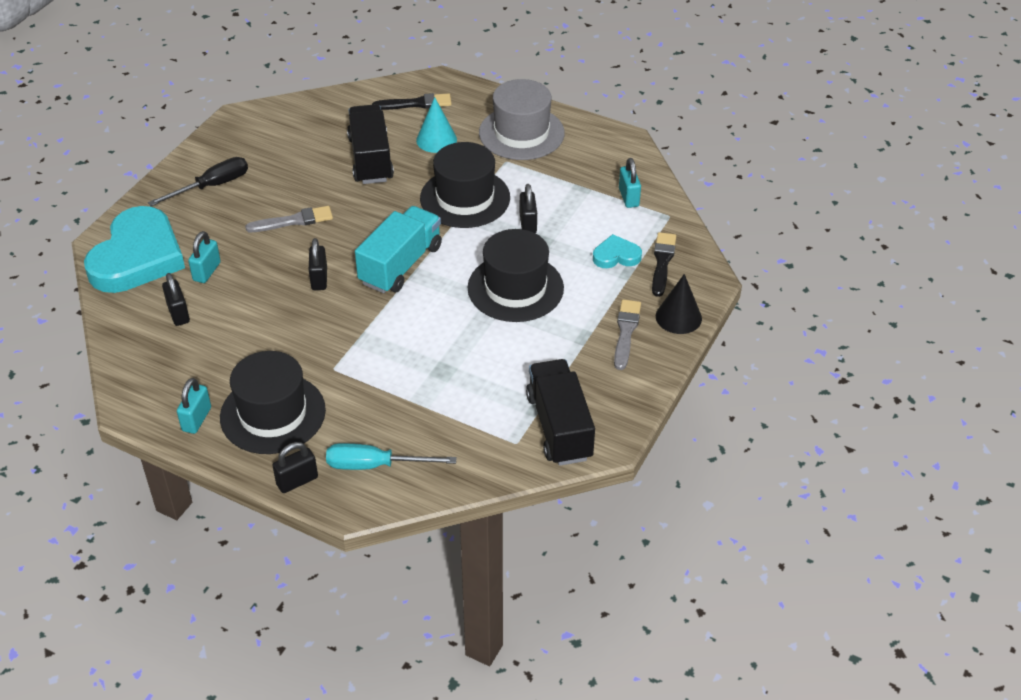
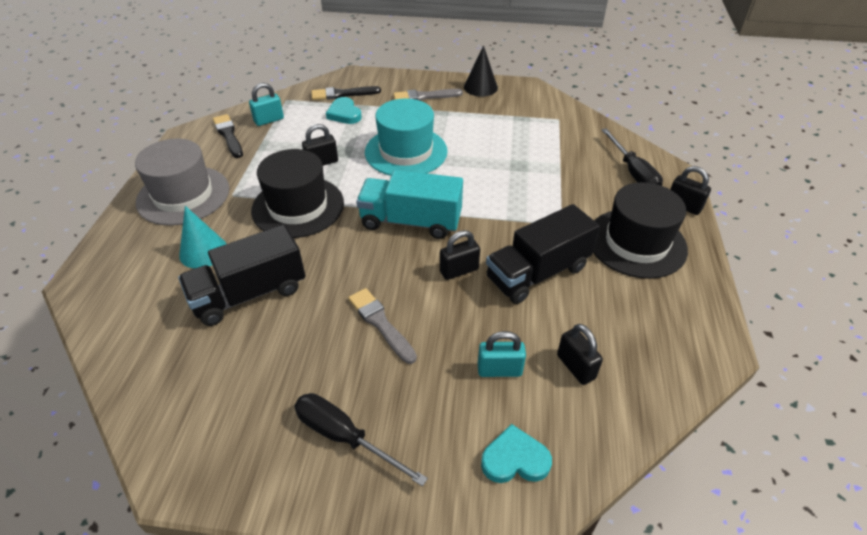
camera: 110 degrees left, 0 degrees up
turquoise heart [84,206,185,293] -> turquoise heart [481,424,552,483], size x0.45
black padlock [162,273,190,326] -> black padlock turned 75 degrees counterclockwise [557,324,603,385]
turquoise padlock [177,378,211,434] -> none
turquoise screwdriver [326,443,457,470] -> black screwdriver [601,128,663,186]
black brush [372,93,452,110] -> black brush moved to [213,114,243,158]
black hat [467,229,564,322] -> turquoise hat [365,98,448,176]
black truck [526,359,595,466] -> black truck moved to [486,204,600,304]
black cone [656,274,702,334] -> black cone moved to [464,45,498,97]

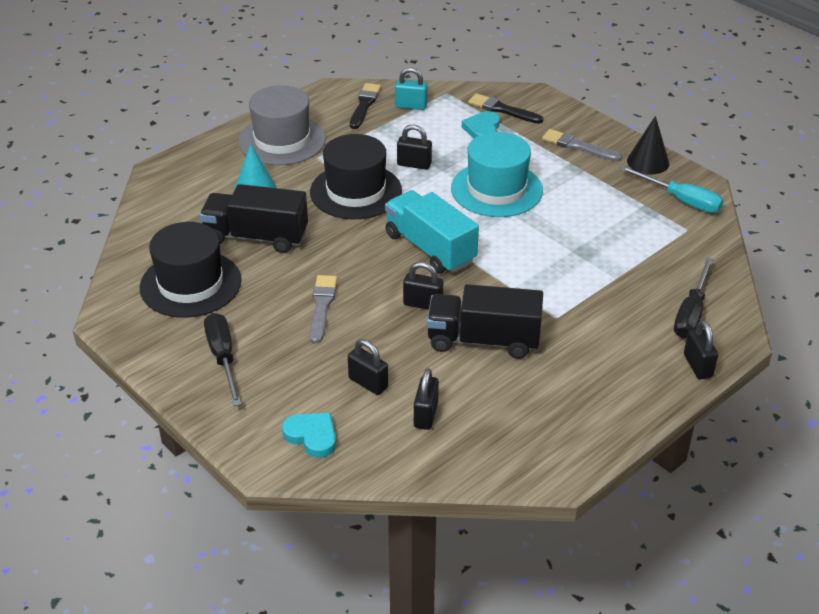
camera: 40 degrees right, 5 degrees down
turquoise padlock [478,331,526,377] -> black padlock [348,339,388,395]
black hat [593,182,688,279] -> black hat moved to [140,222,241,318]
none -> turquoise screwdriver [619,166,723,213]

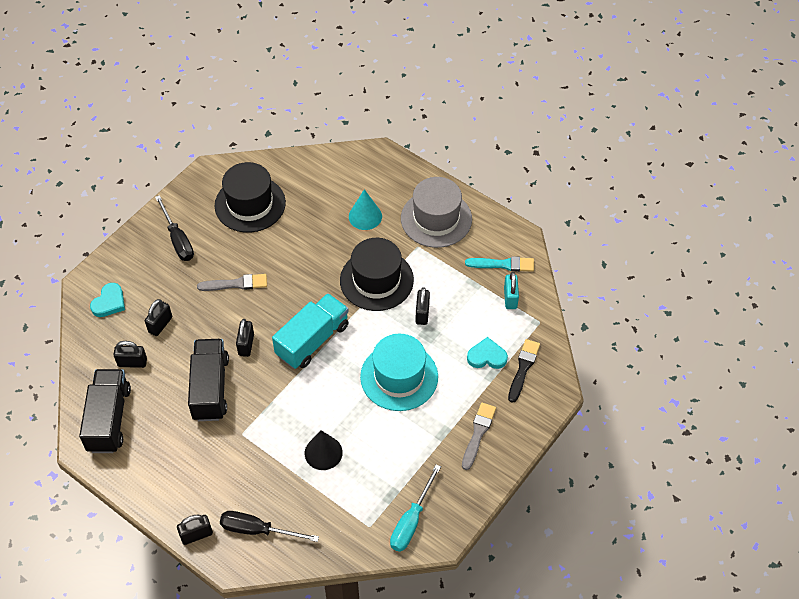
camera: 80 degrees right, 15 degrees up
black truck [199,184,308,253] -> black truck moved to [79,369,131,453]
black screwdriver [204,313,241,406] -> black screwdriver turned 90 degrees clockwise [155,195,194,261]
black brush [350,83,381,129] -> turquoise brush [465,256,534,272]
black cone [627,116,669,175] -> black cone moved to [305,430,343,470]

